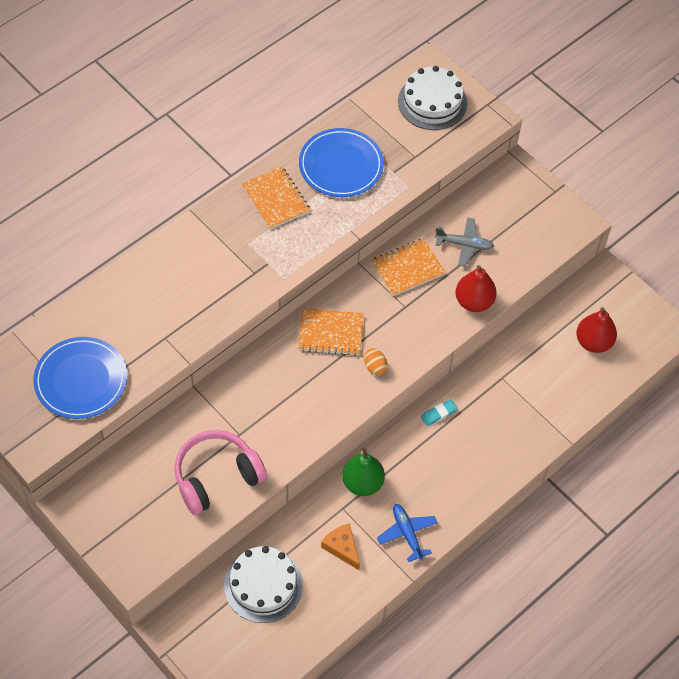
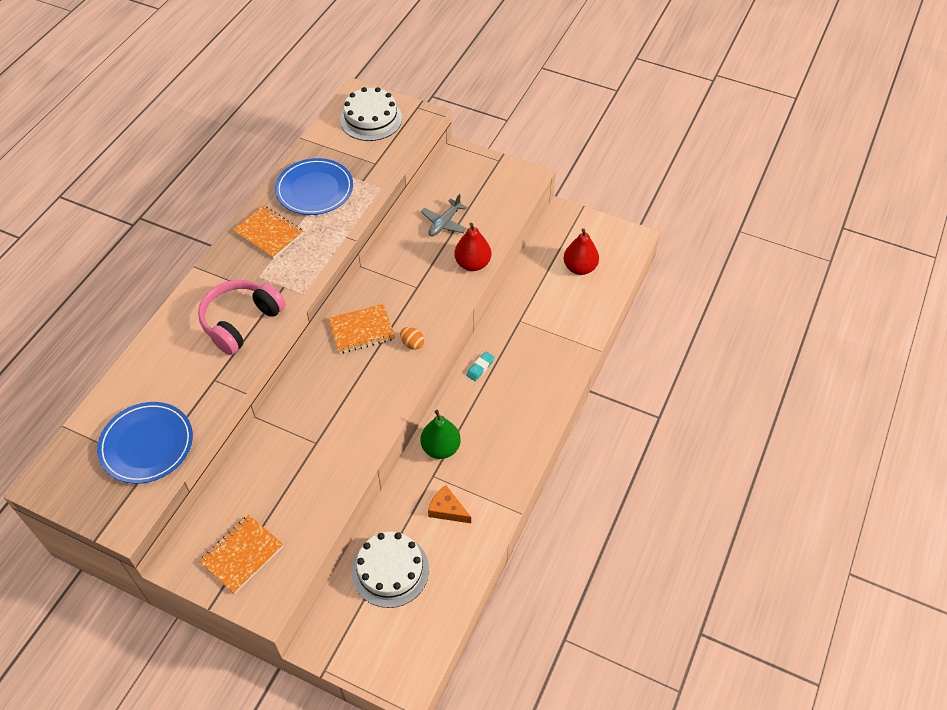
camera: 20 degrees left, 5 degrees down
pink headphones [175,430,267,515] -> pink headphones moved to [198,280,286,355]
orange notebook [371,238,446,297] -> orange notebook moved to [199,515,284,594]
blue plane [377,504,438,562] -> none
grey plane [435,217,494,267] -> grey plane turned 135 degrees clockwise [421,194,468,236]

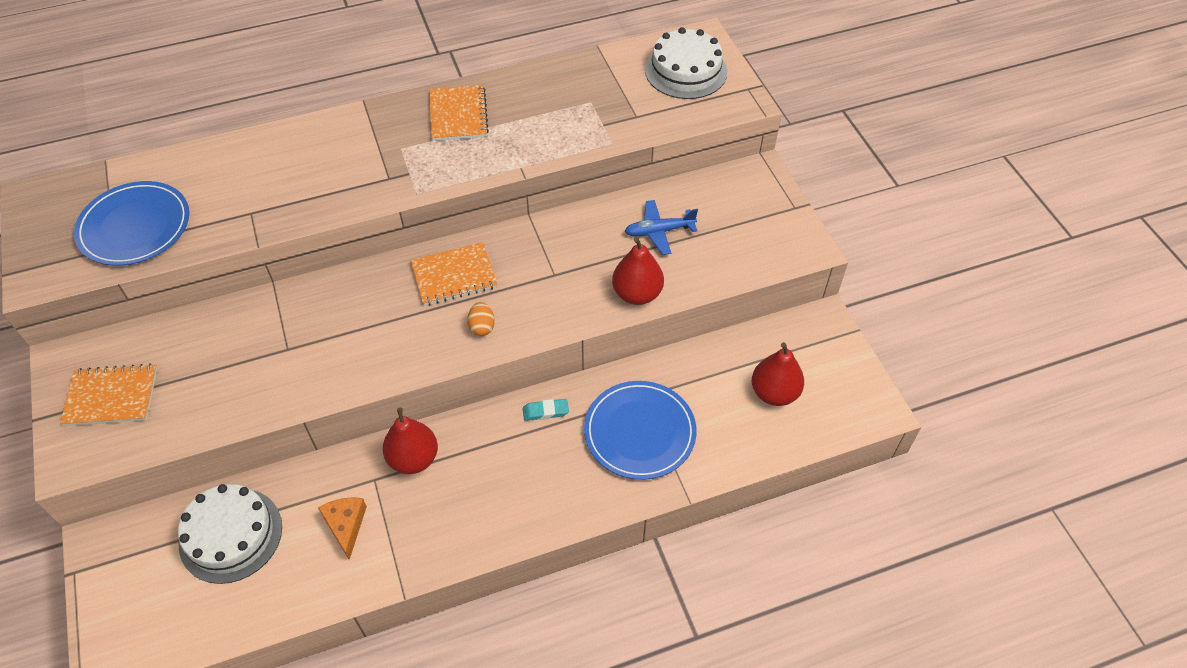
camera: 45 degrees right, 0 degrees up
pink headphones [198,280,286,355] -> none
blue plate [275,158,353,215] -> blue plate moved to [584,381,697,480]
orange notebook [328,304,395,354] -> orange notebook turned 45 degrees counterclockwise [411,242,498,306]
grey plane [421,194,468,236] -> blue plane [625,200,698,255]
green pear [421,410,461,459] -> red pear [383,408,438,474]

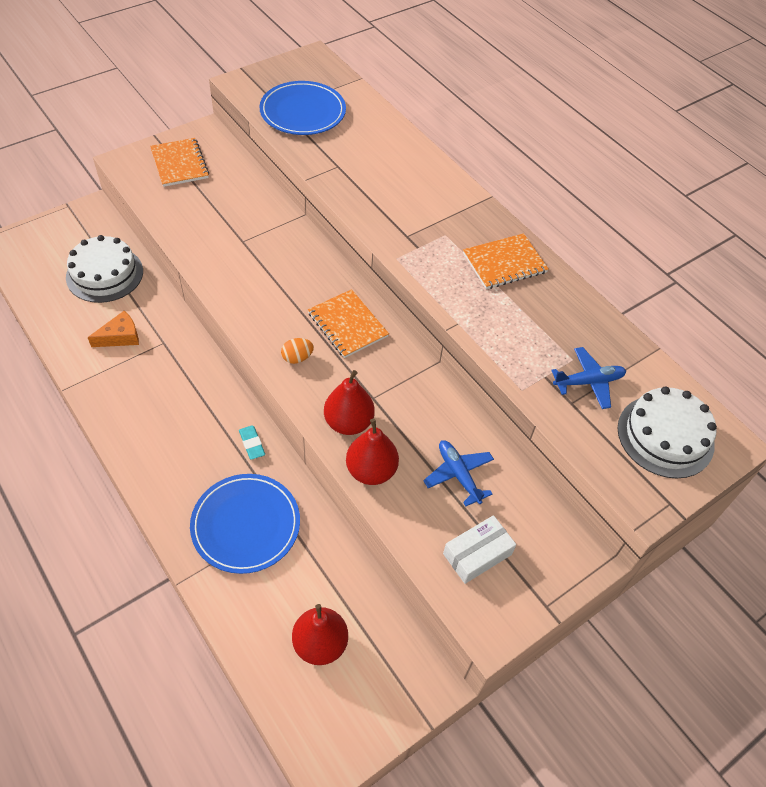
camera: 70 degrees right, 0 degrees up
red pear [383,408,438,474] -> red pear moved to [324,370,375,435]
none -> white box [443,515,516,584]
none -> blue plane [551,347,626,409]

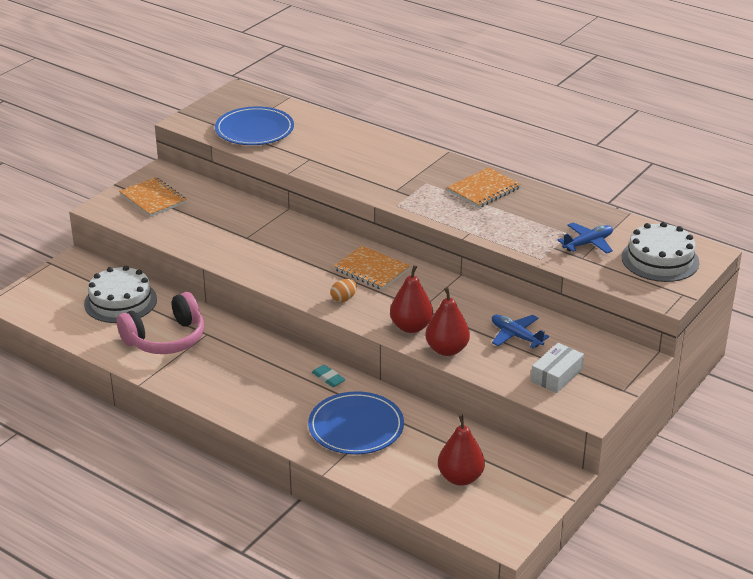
camera: 15 degrees left, 20 degrees down
orange cheese [88,311,139,347] -> pink headphones [117,292,204,354]

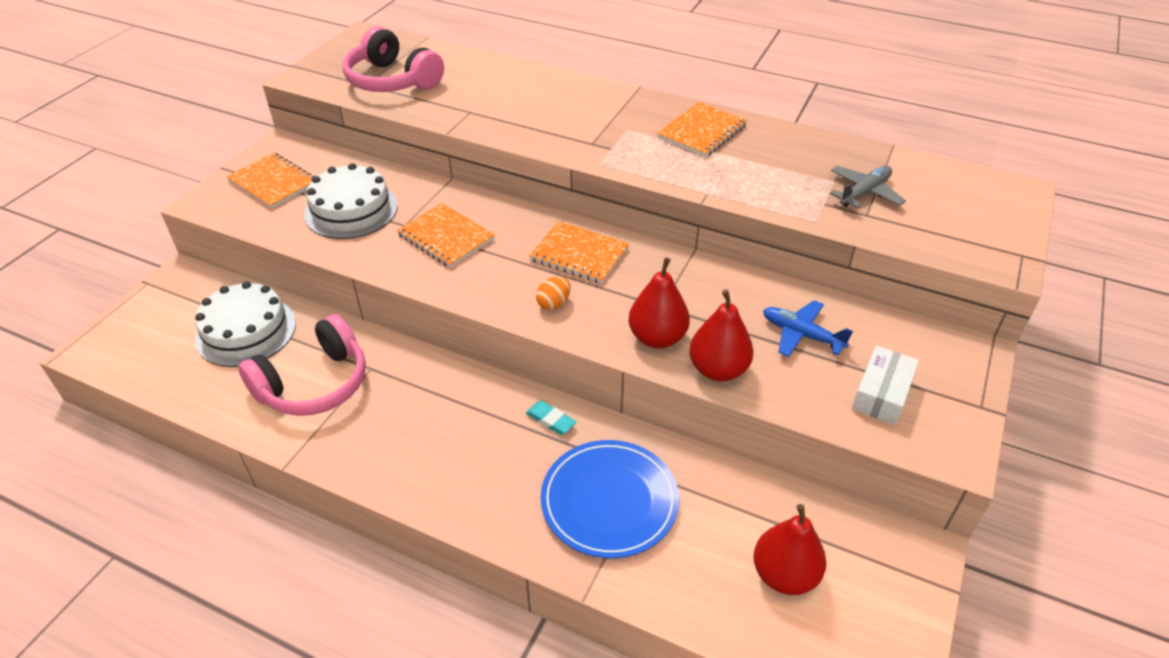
camera: 10 degrees left, 10 degrees up
blue plate [215,106,294,145] -> pink headphones [343,26,444,92]
blue plane [558,222,613,254] -> grey plane [830,166,906,208]
white cake [622,222,699,282] -> white cake moved to [304,163,398,239]
none -> orange notebook [397,203,495,268]

